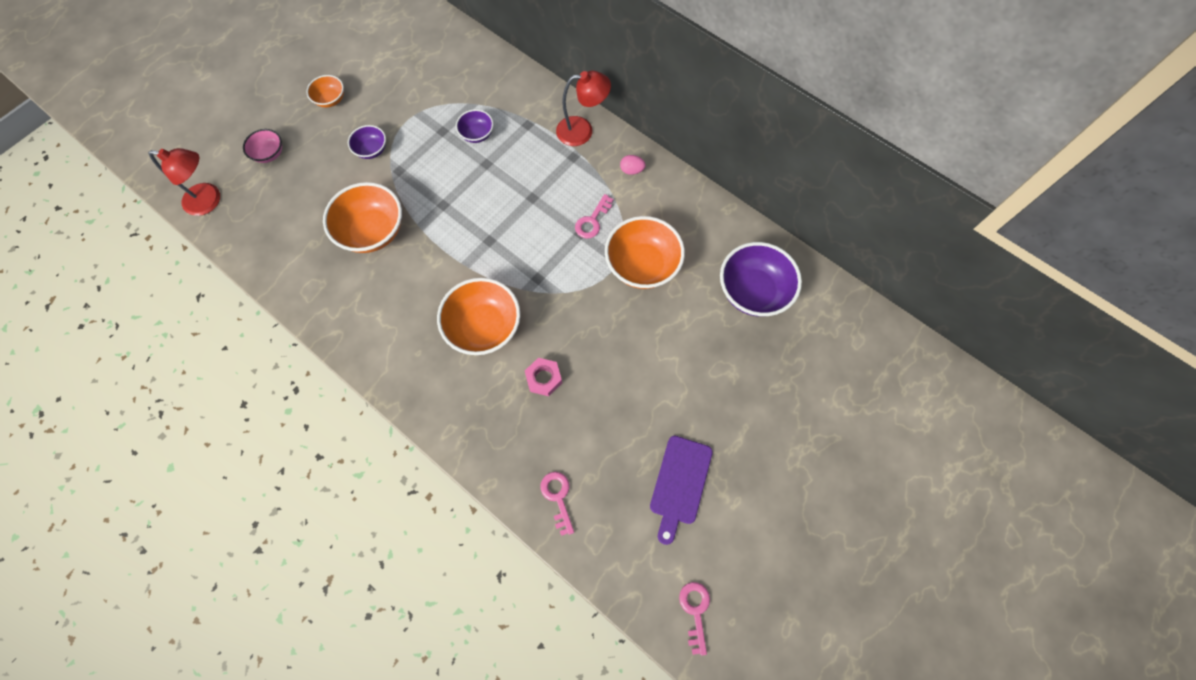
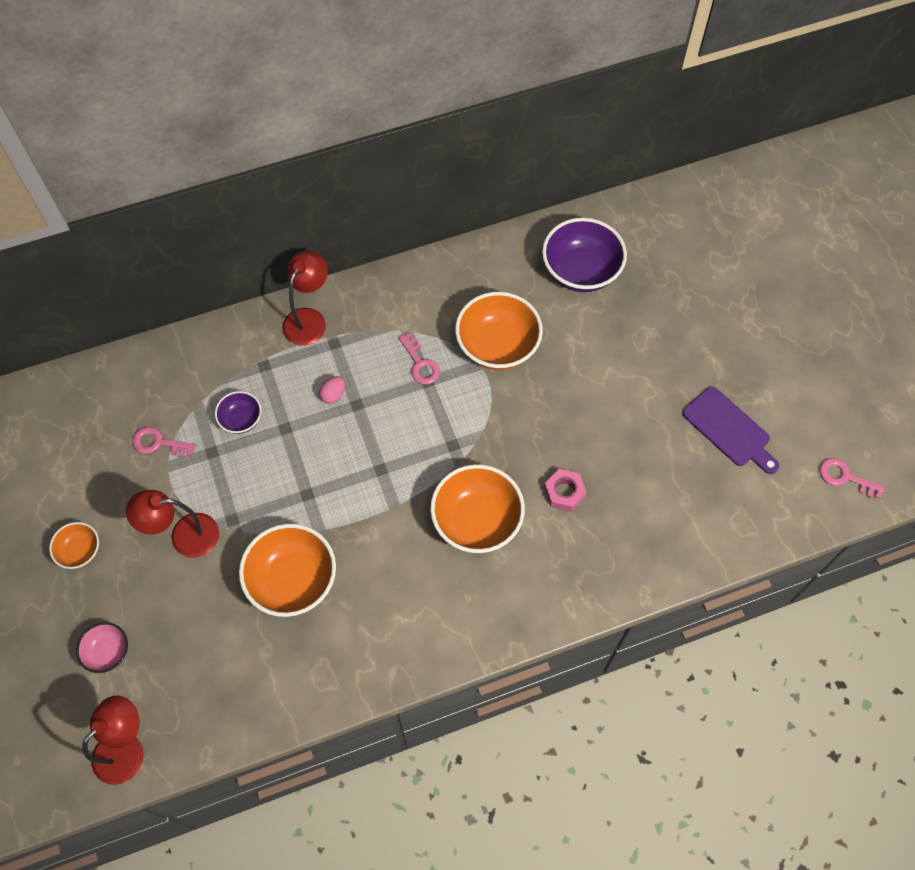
camera: 60 degrees left, 5 degrees down
purple bowl [348,125,386,159] -> red lamp [126,490,219,558]
pink key [541,472,574,536] -> pink key moved to [132,426,196,457]
pink egg [620,155,646,175] -> pink egg moved to [319,376,345,404]

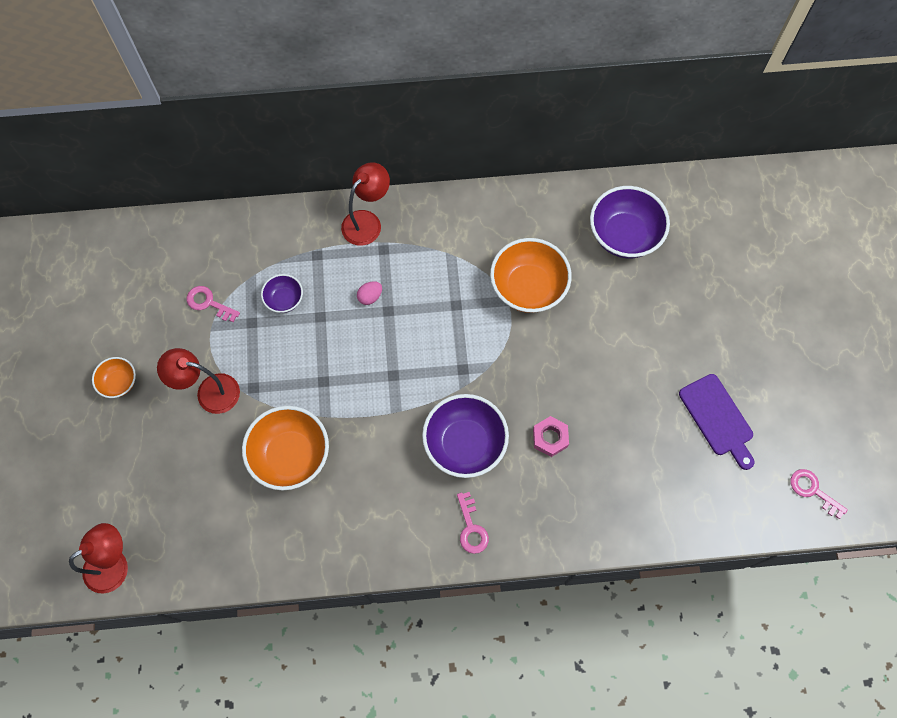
camera: 15 degrees right, 5 degrees up
pink bowl [76,622,128,673] -> none
pink key [398,332,440,384] -> pink key moved to [457,492,489,554]
orange bowl [430,464,525,553] -> purple bowl [422,394,509,478]

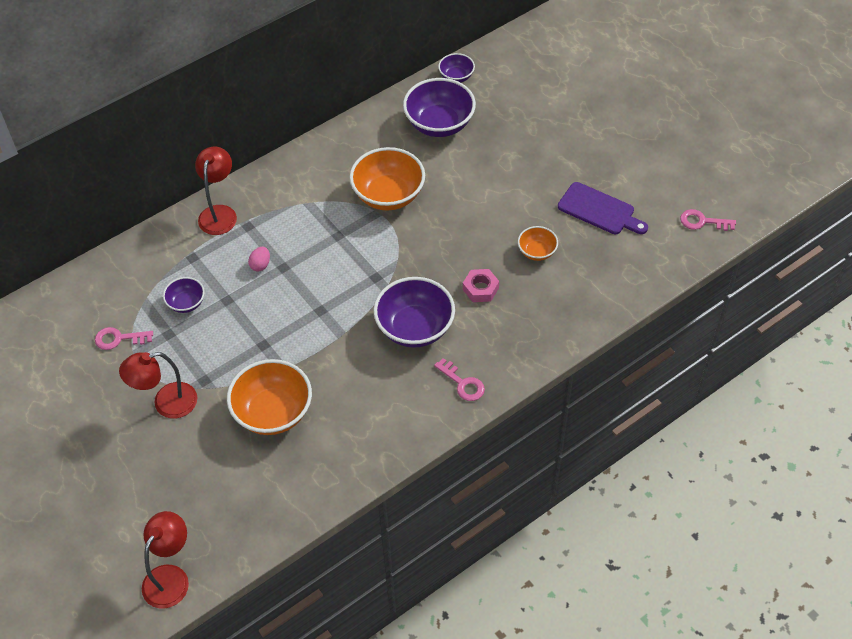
camera: 30 degrees left, 15 degrees down
orange bowl [92,357,136,398] -> orange bowl moved to [518,226,558,261]
none -> purple bowl [438,53,475,83]

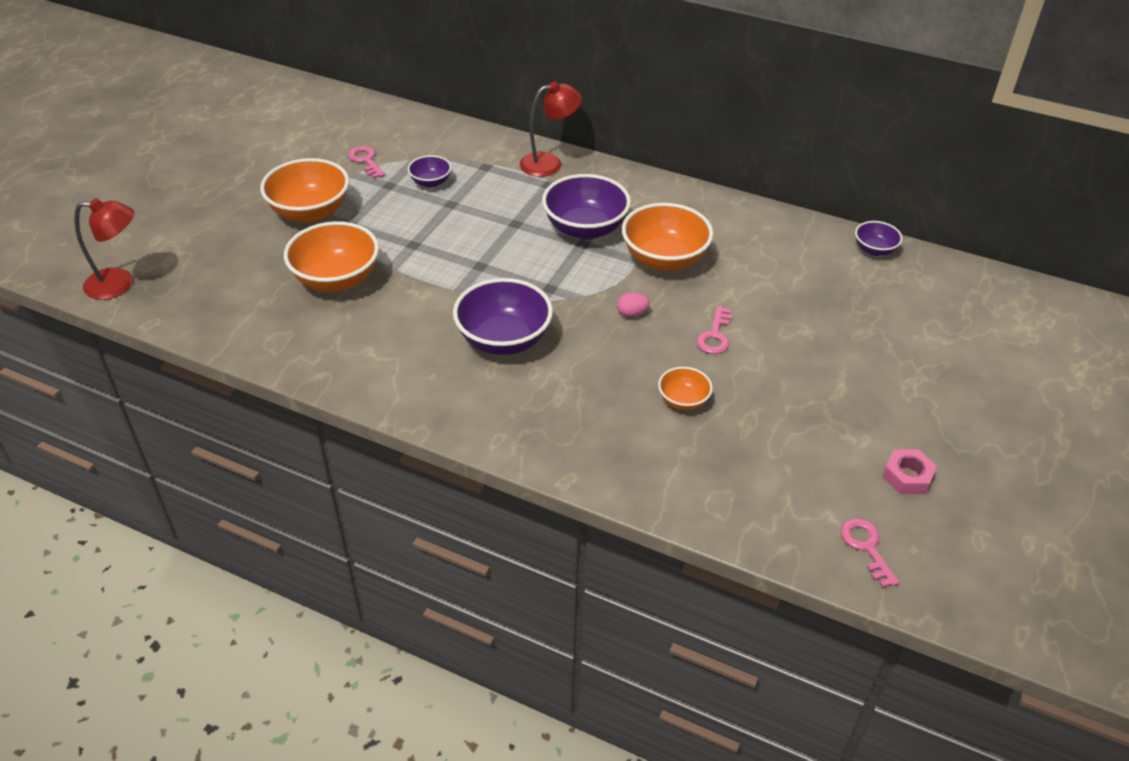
camera: 60 degrees right, 10 degrees down
red lamp [119,352,197,419] -> orange bowl [260,158,349,223]
pink egg [248,247,270,272] -> pink egg moved to [617,292,650,317]
purple bowl [403,78,476,137] -> purple bowl moved to [542,174,631,239]
pink key [434,358,485,401] -> pink key moved to [696,306,732,354]
pink nut [463,269,499,302] -> pink nut moved to [882,449,937,494]
purple cutting board [558,182,648,234] -> none

